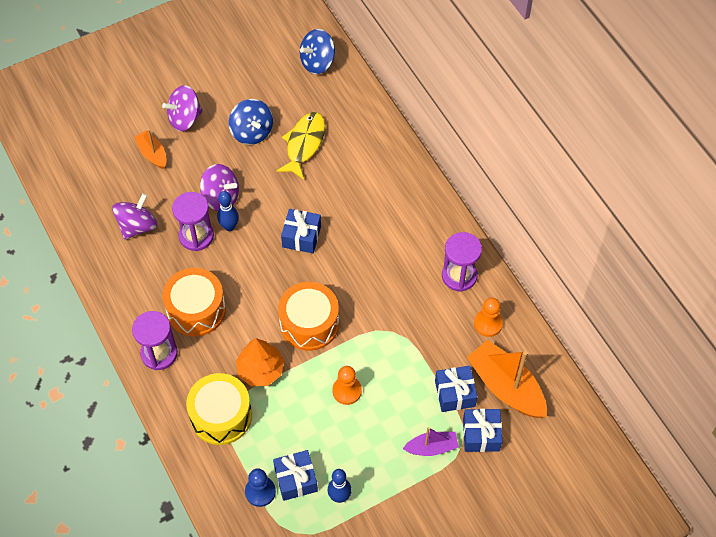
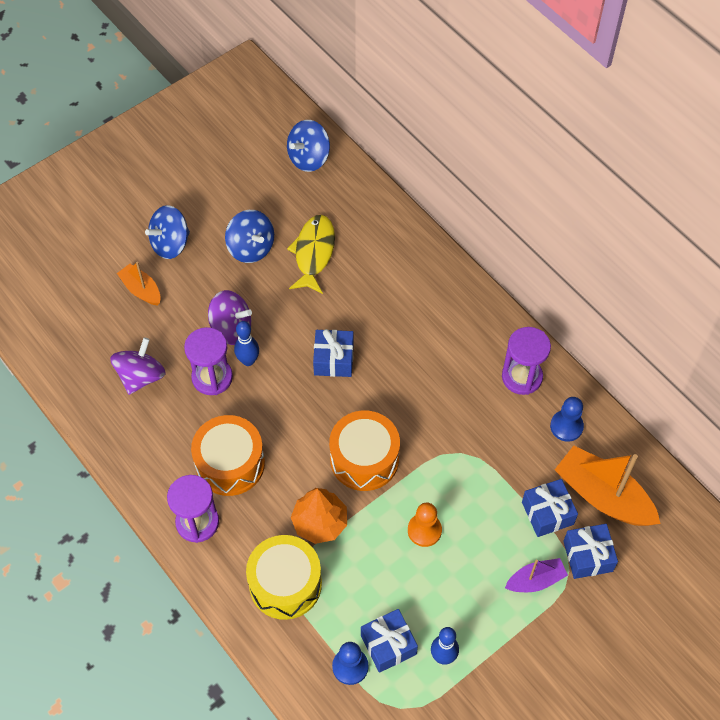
camera: 10 degrees left, 0 degrees up
purple spinning top [162,85,203,131] -> blue spinning top [145,205,190,259]
orange pawn [474,298,503,337] -> blue pawn [550,397,584,442]

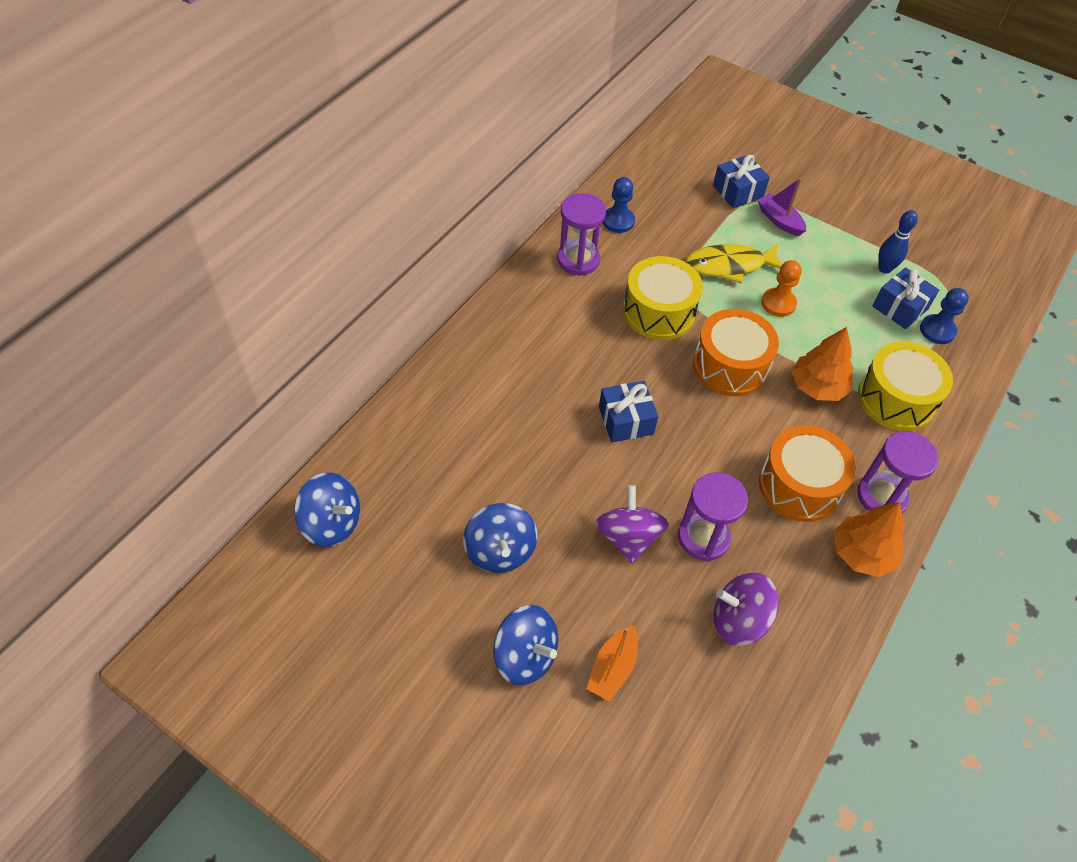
camera: 110 degrees left, 5 degrees down
blue spinning top [225,210,274,263] -> blue spinning top turned 135 degrees clockwise [463,503,537,573]
blue bowling pin [234,321,259,366] -> none
yellow fish [287,215,335,294] -> yellow fish moved to [685,243,783,284]
blue gift [522,479,578,537] -> none
orange boat [555,446,661,526] -> none
none -> yellow drum [623,256,703,340]
none -> orange tree [834,502,904,577]

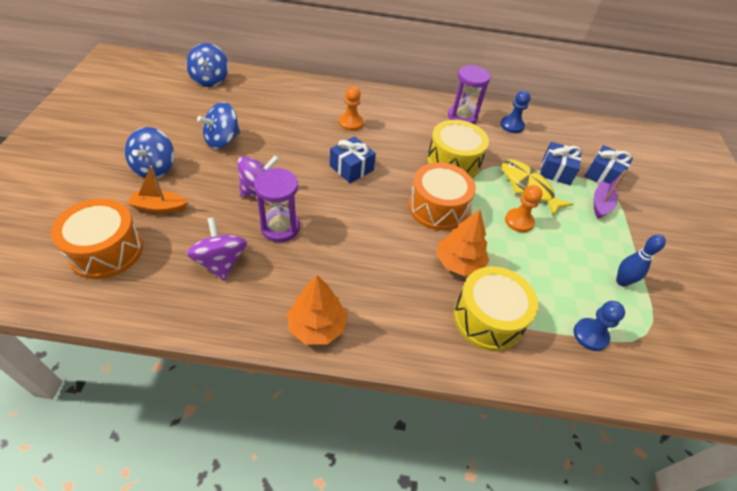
camera: 60 degrees right, 5 degrees down
orange drum [759,425,856,522] -> orange drum moved to [51,199,143,279]
purple hourglass [857,431,939,513] -> none
blue gift [873,267,939,329] -> blue gift moved to [540,142,582,185]
none -> orange pawn [339,86,364,131]

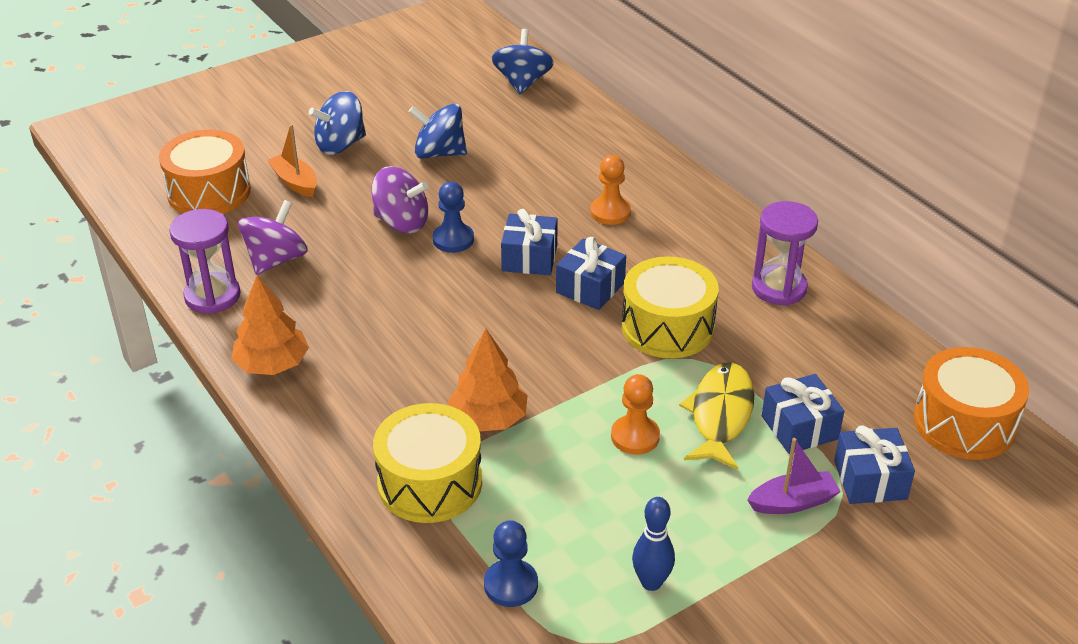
camera: 55 degrees right, 10 degrees down
blue spinning top [186,43,228,87] -> blue spinning top turned 135 degrees clockwise [492,29,554,94]
purple hourglass [254,168,300,242] -> purple hourglass moved to [169,209,240,314]
orange drum [409,162,476,231] -> orange drum moved to [913,347,1029,460]
blue pawn [500,91,531,133] -> blue pawn moved to [433,182,474,253]
none -> blue gift [556,237,626,310]

